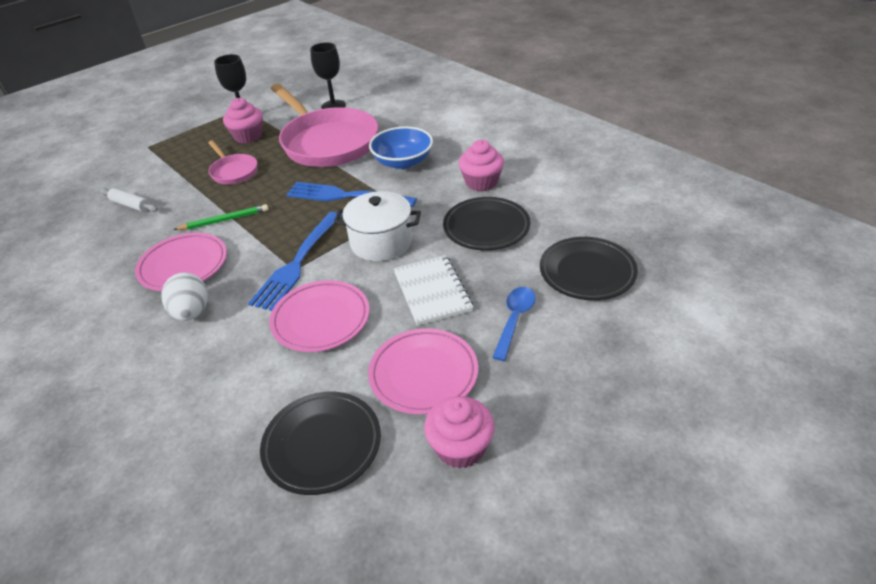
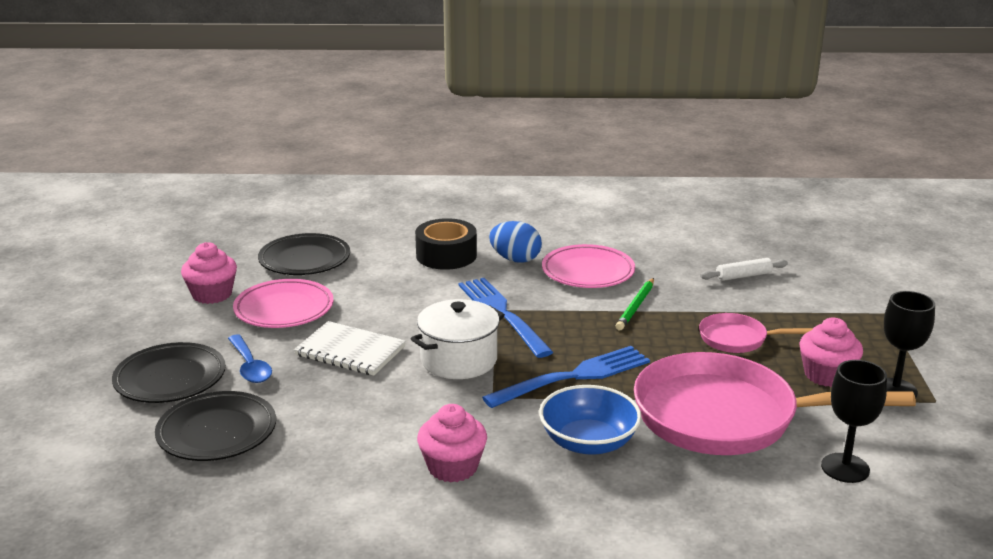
camera: 130 degrees right, 15 degrees down
white egg [161,272,208,321] -> blue egg [489,221,542,263]
pink plate [269,280,370,352] -> none
black plate [443,197,530,250] -> black plate moved to [112,342,226,403]
none -> black tape [415,218,477,270]

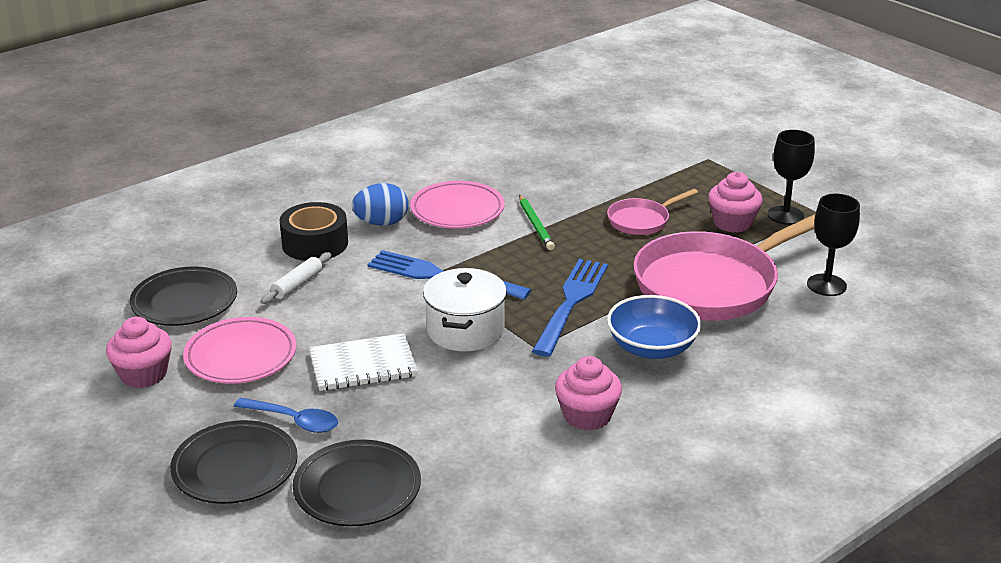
camera: 40 degrees left, 5 degrees up
white rolling pin [700,258,788,281] -> white rolling pin moved to [261,252,331,304]

